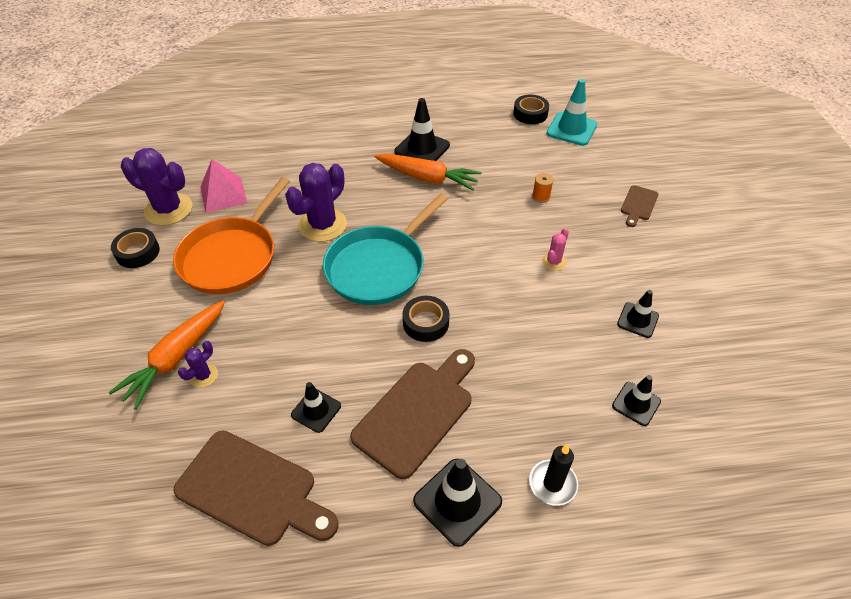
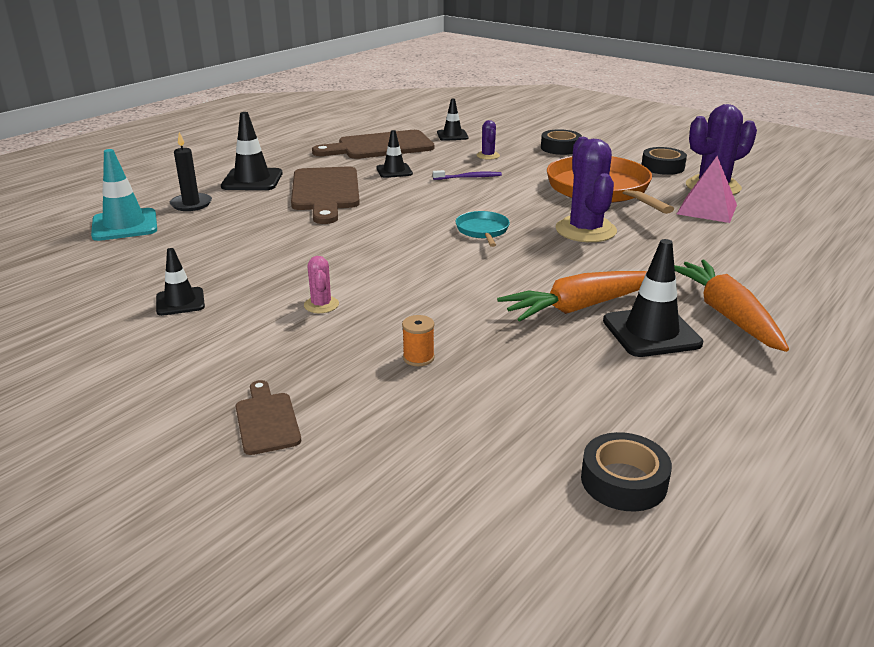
camera: 135 degrees right, 20 degrees down
orange carrot [108,301,225,410] -> orange carrot moved to [674,259,789,352]
turquoise pan [323,193,448,305] -> turquoise pan [456,211,510,247], size x0.46
black tape [402,296,449,342] -> black tape moved to [541,129,582,155]
turquoise traffic cone [546,79,597,146] -> turquoise traffic cone moved to [91,149,157,241]
black traffic cone [612,375,661,426] -> black traffic cone moved to [437,99,469,141]
none -> purple toothbrush [433,170,502,180]

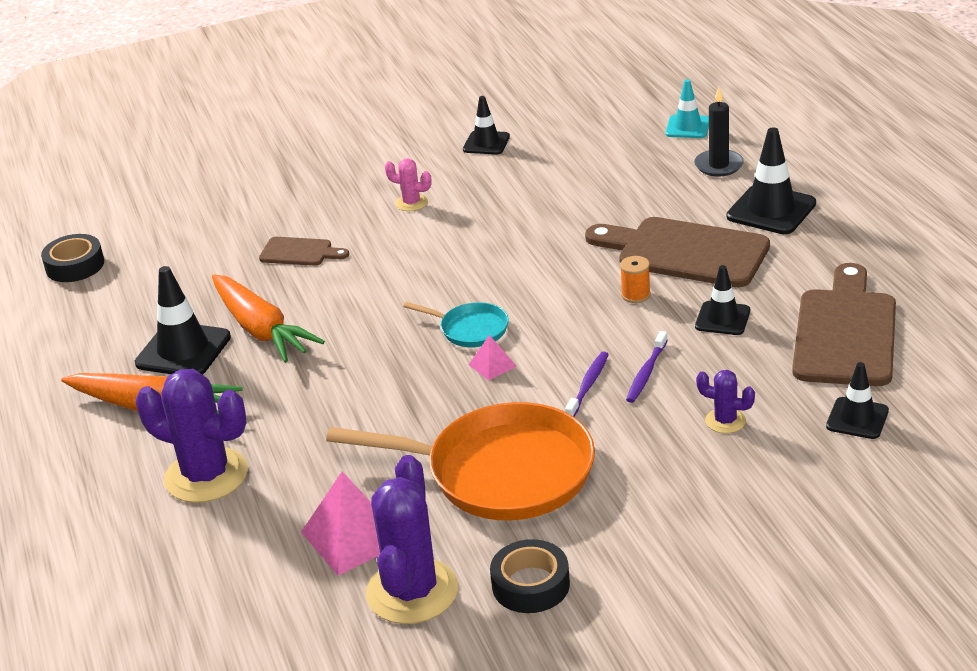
camera: 125 degrees right, 5 degrees up
turquoise traffic cone [91,149,157,241] -> turquoise traffic cone [666,79,709,138], size x0.62
brown cutting board [236,380,301,455] -> brown cutting board moved to [259,237,349,266]
orange spool [402,315,435,366] -> orange spool moved to [620,256,651,303]
orange carrot [497,271,647,322] -> orange carrot turned 135 degrees clockwise [212,274,325,363]
black tape [541,129,582,155] -> none
purple cactus [555,137,617,242] -> purple cactus moved to [136,369,248,503]
none -> pink pyramid [469,335,517,380]
none -> purple toothbrush [565,351,609,417]

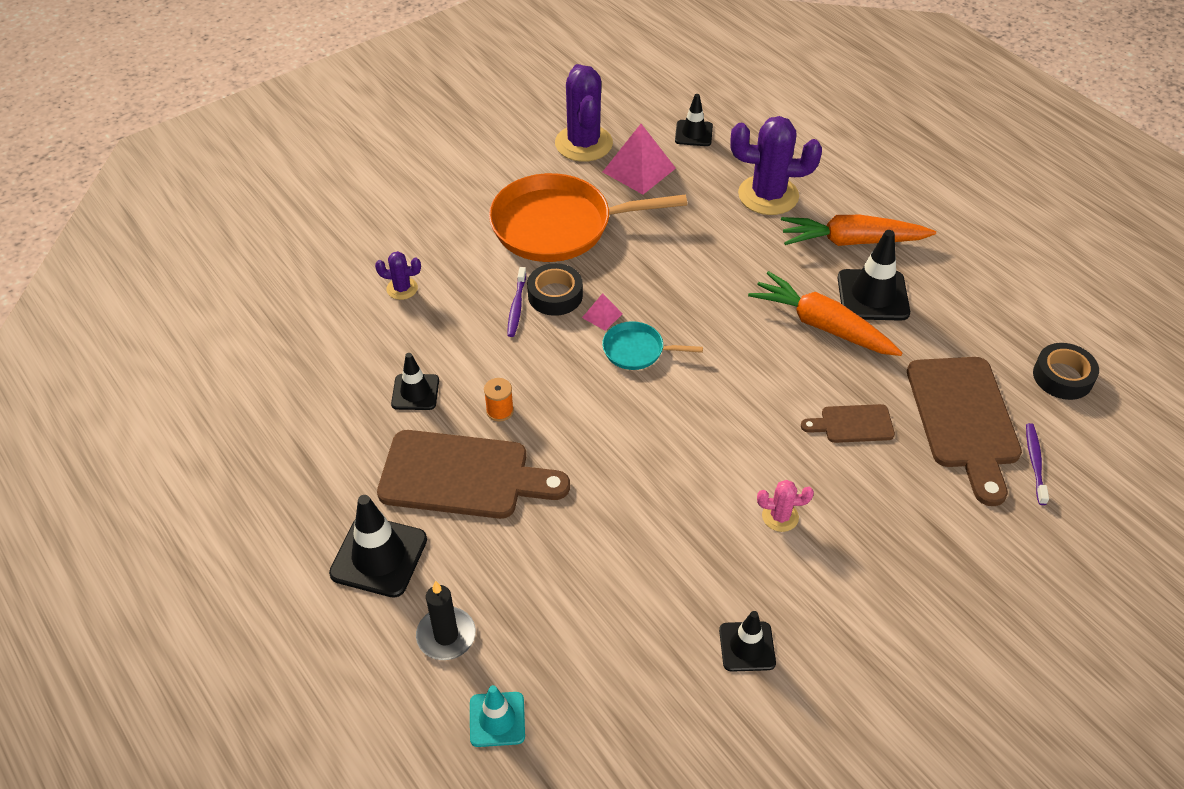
camera: 160 degrees right, 15 degrees up
black tape [490,539,570,613] -> black tape moved to [527,263,583,316]
purple toothbrush [626,331,668,403] -> purple toothbrush moved to [1026,423,1049,505]
brown cutting board [792,263,896,386] -> brown cutting board moved to [907,357,1022,506]
black traffic cone [826,362,889,439] -> black traffic cone moved to [675,94,713,146]

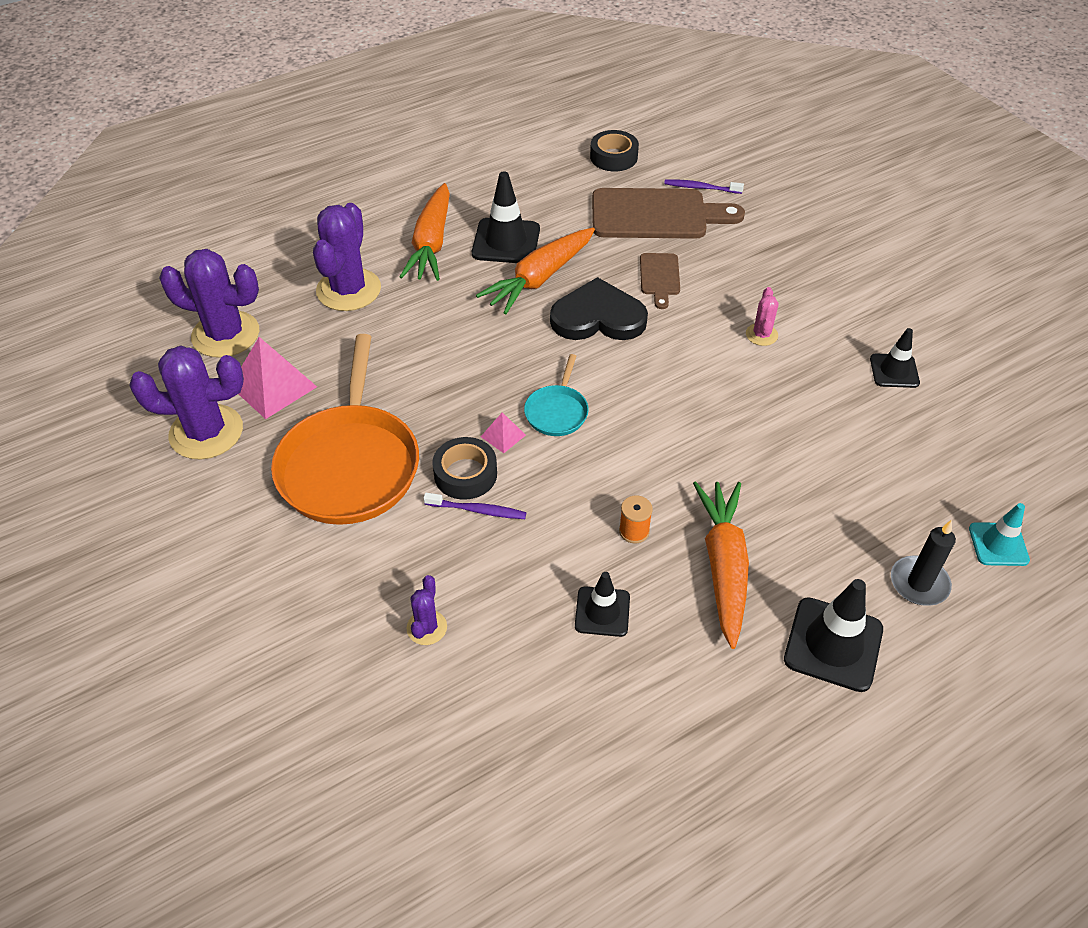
camera: 85 degrees left, 0 degrees up
brown cutting board [377,430,570,519] -> orange carrot [693,481,749,649]
black traffic cone [675,94,713,146] -> purple cactus [159,249,259,358]
none -> black heart [550,277,648,340]

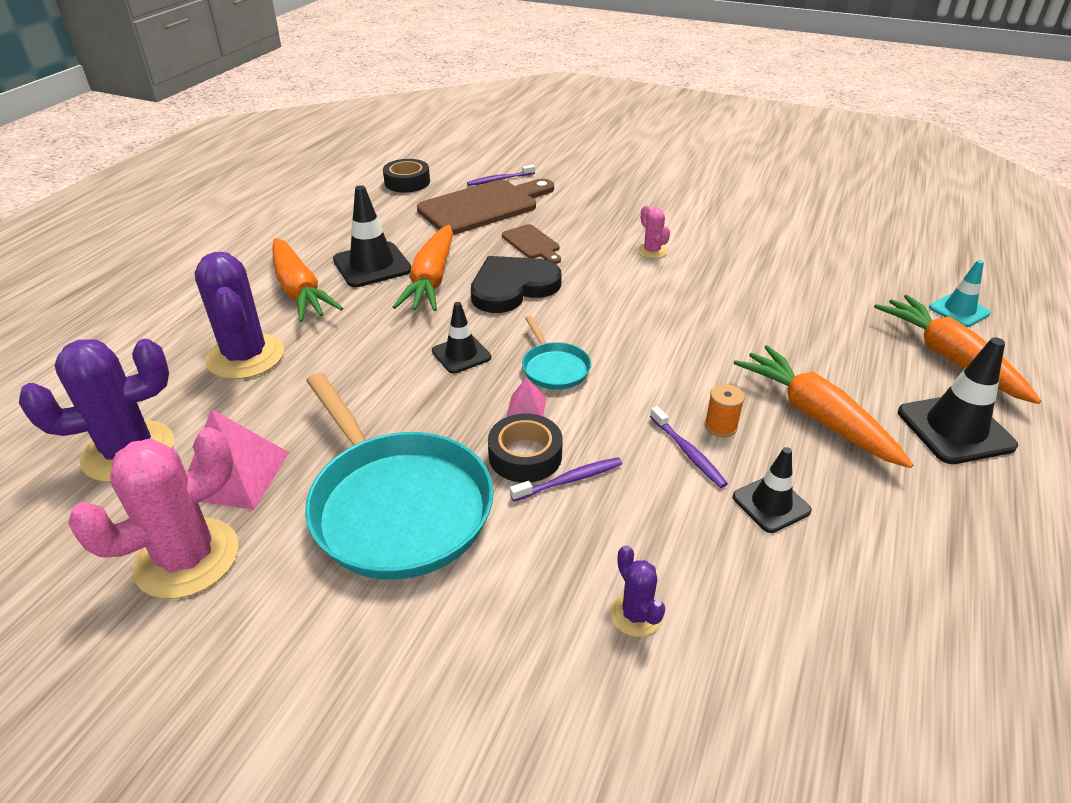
camera: 35 degrees left, 10 degrees down
purple cactus [129,345,244,459] -> pink cactus [68,427,238,599]
orange pan [271,334,419,525] -> turquoise pan [305,373,493,580]
black traffic cone [870,328,920,388] -> black traffic cone moved to [432,302,491,373]
black candle [891,520,956,606] -> orange carrot [874,295,1041,404]
none -> purple toothbrush [650,406,728,488]

